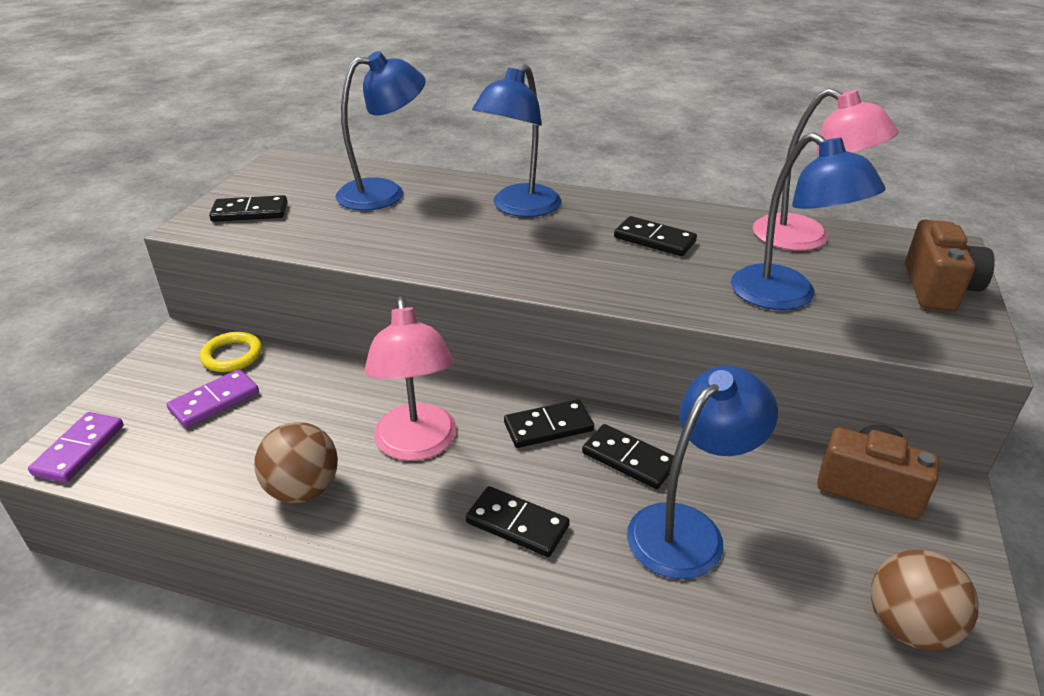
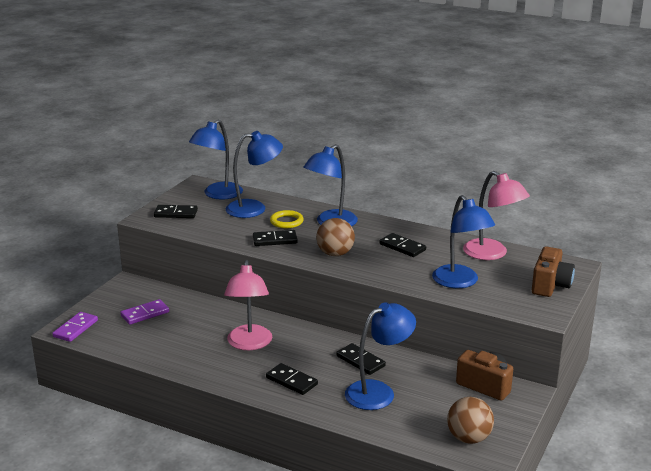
camera: 10 degrees right, 10 degrees down
yellow ring [200,332,262,372] -> yellow ring moved to [270,210,304,228]
brown ball [254,422,338,503] -> brown ball moved to [316,218,355,256]
black domino [504,399,594,448] -> black domino moved to [253,230,298,246]
none -> blue lamp [189,119,243,199]

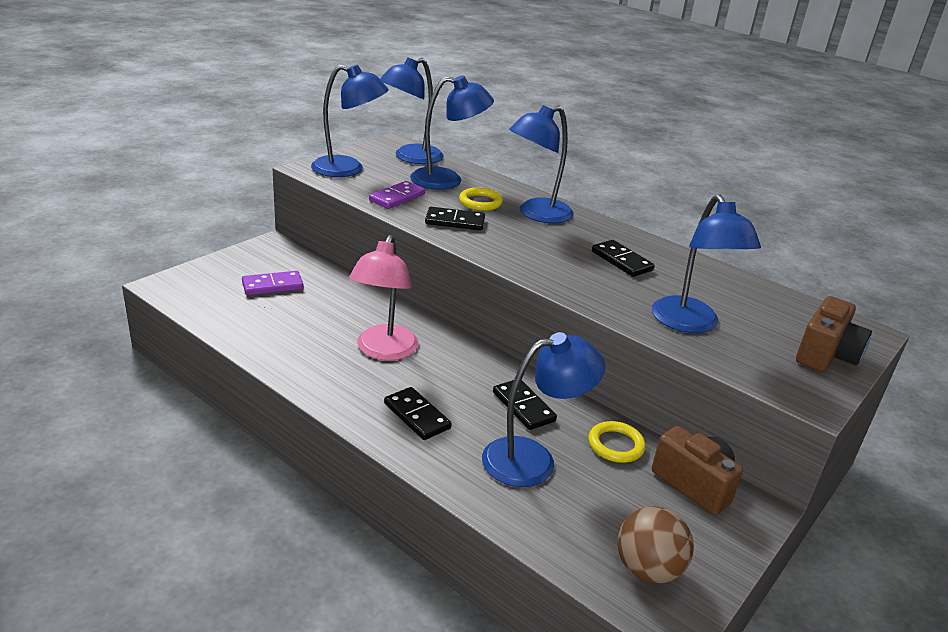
camera: 10 degrees right, 5 degrees up
purple domino [52,312,98,342] -> purple domino moved to [369,181,425,209]
black domino [154,205,198,218] -> blue lamp [311,65,389,177]
brown ball [316,218,355,256] -> none
pink lamp [463,171,530,260] -> none
none -> yellow ring [589,421,646,463]

